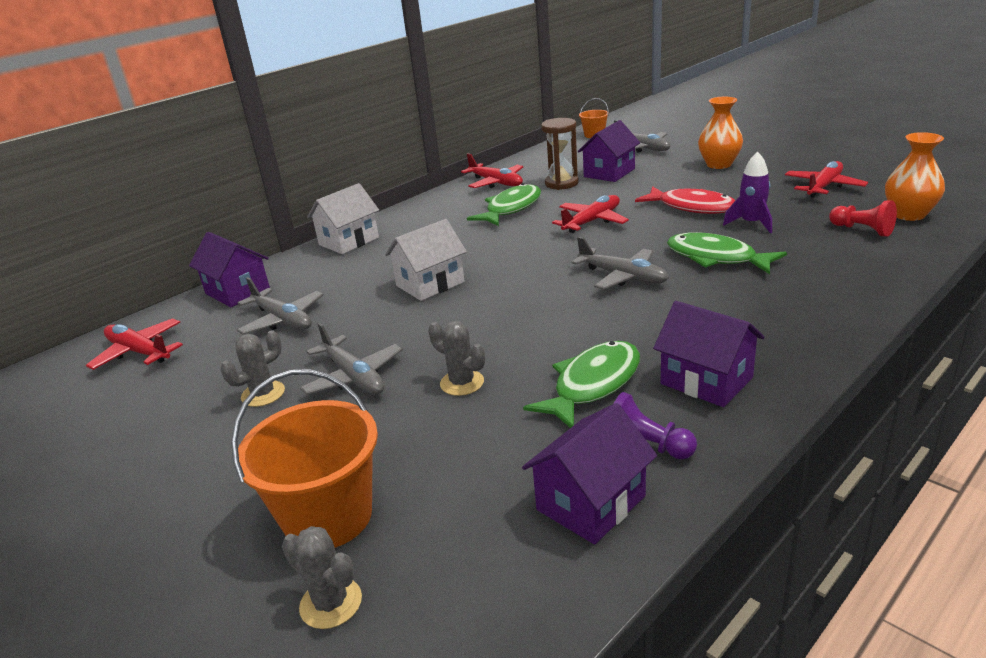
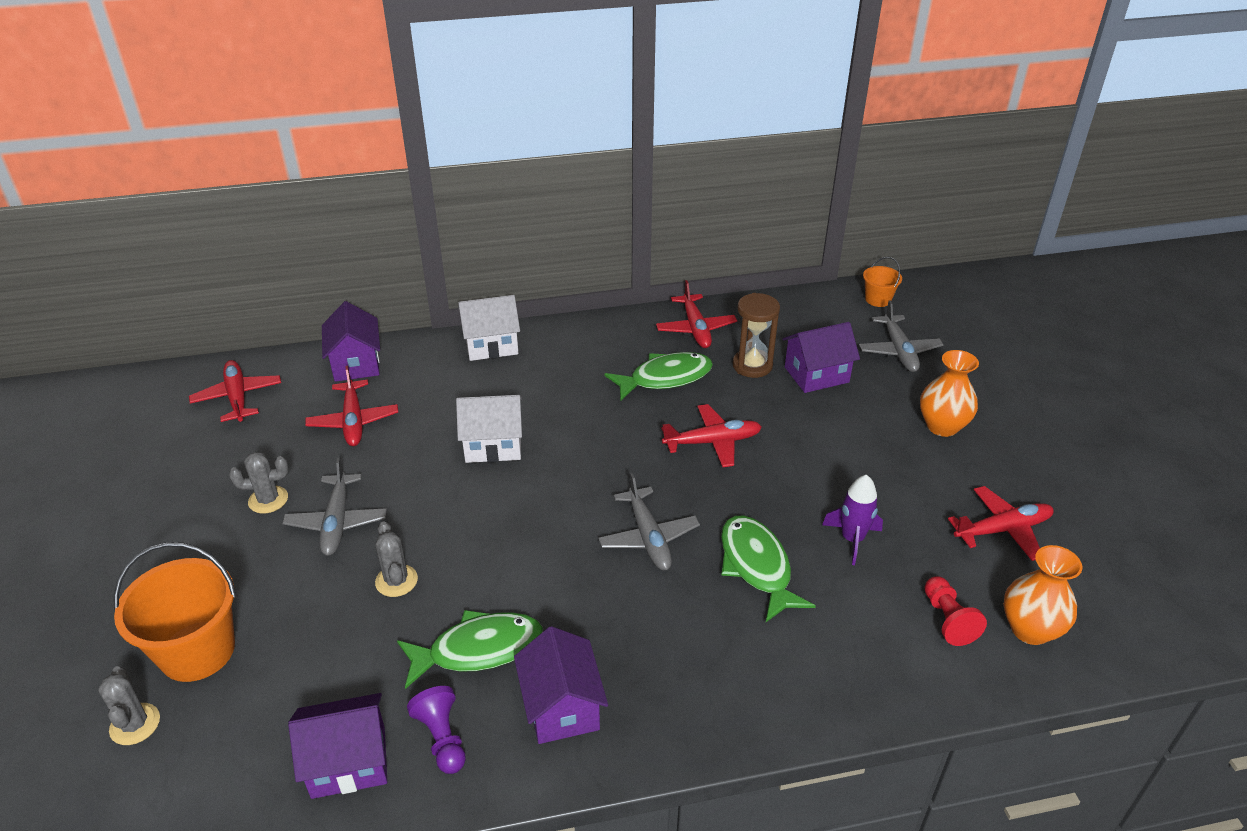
camera: 30 degrees right, 10 degrees up
grey plane [237,277,324,335] -> red plane [305,366,398,446]
red fish [635,186,736,214] -> none

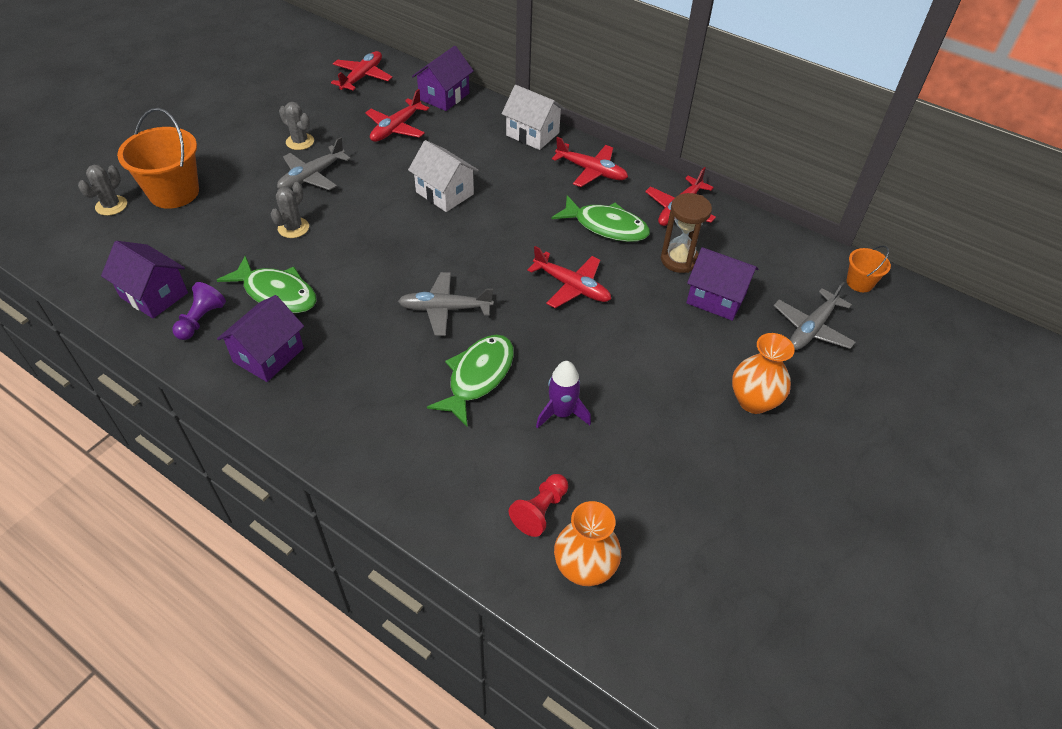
camera: 45 degrees right, 10 degrees up
grey plane [598,473,700,571] -> grey plane turned 60 degrees clockwise [398,272,493,336]
red plane [948,486,1054,561] -> red plane moved to [552,137,628,187]

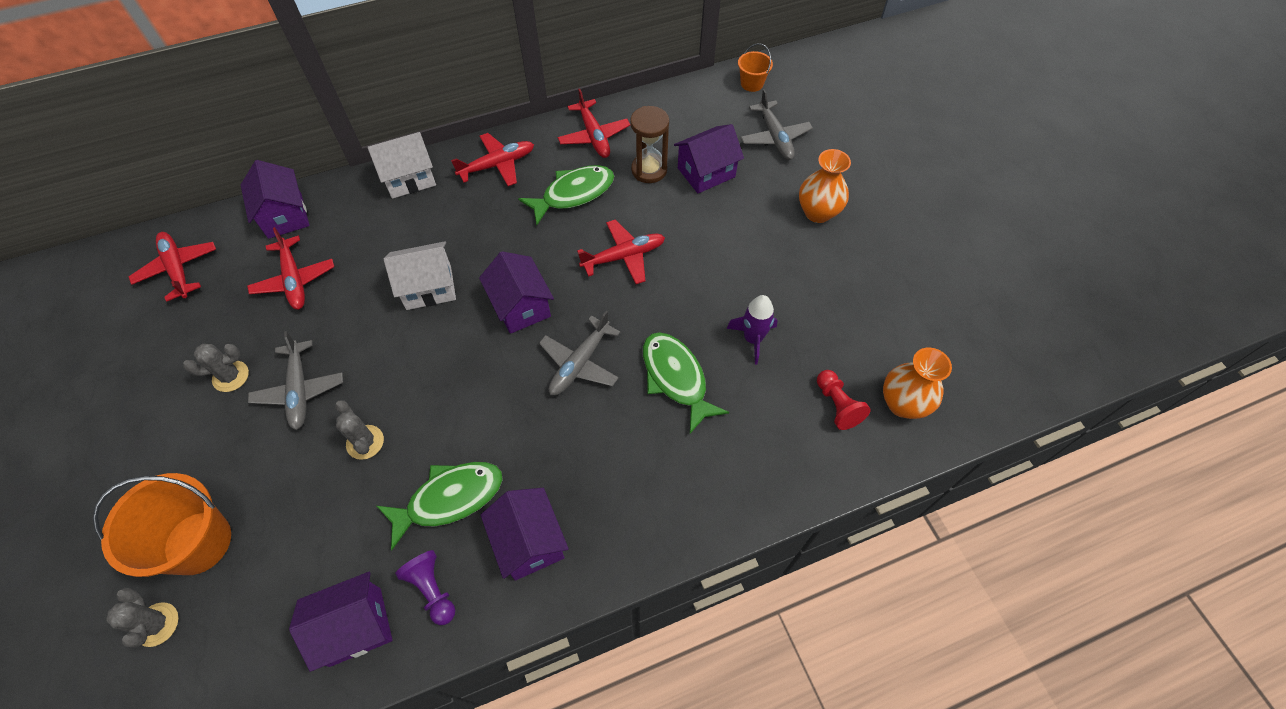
camera: 55 degrees left, 10 degrees up
none -> purple house [479,251,554,334]

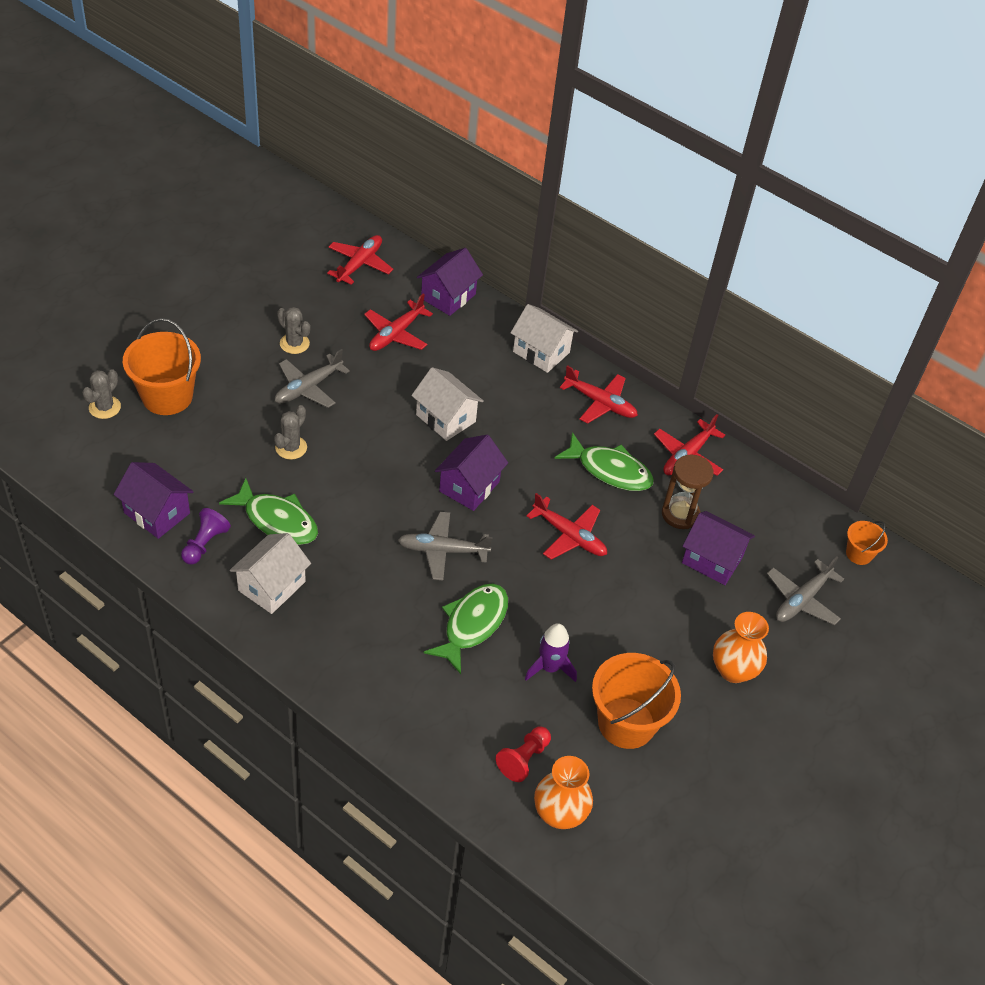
camera: 55 degrees right, 10 degrees down
purple house [480,488,569,581] -> white house [230,533,311,614]
none -> orange bucket [592,653,681,749]

